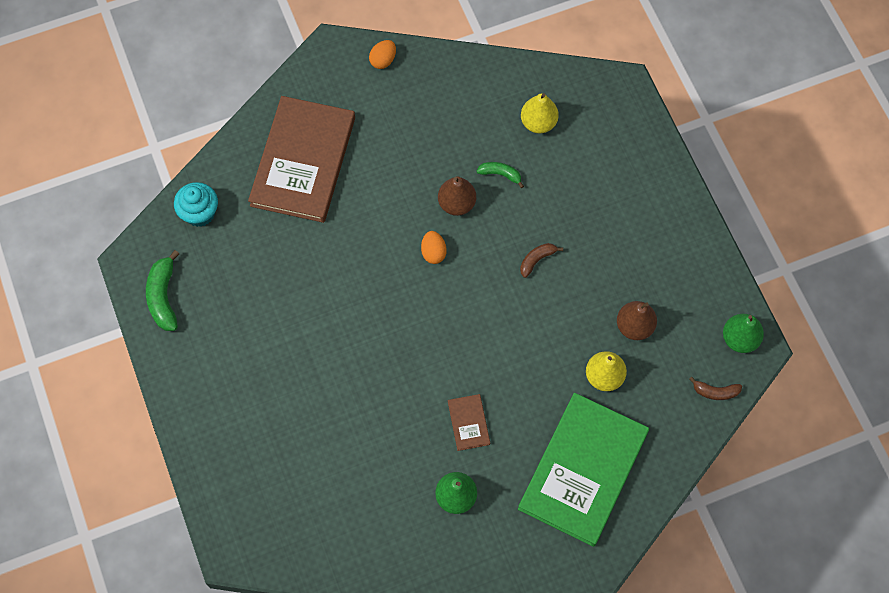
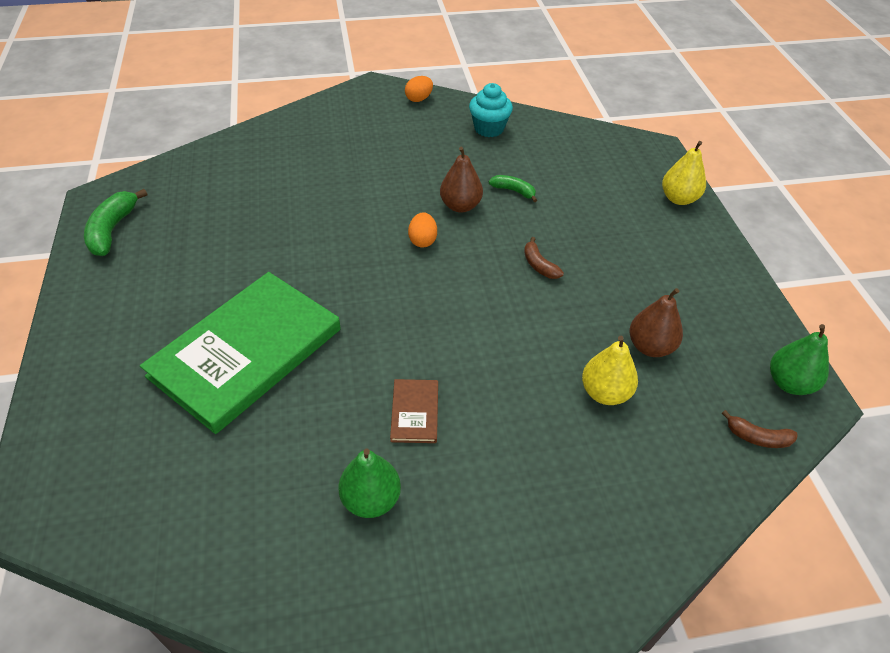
camera: 10 degrees right, 20 degrees down
turquoise cupcake [174,182,218,227] -> turquoise cupcake moved to [469,83,513,137]
brown book [248,96,355,223] -> none
green book [518,393,649,547] -> green book moved to [140,272,341,434]
brown banana [520,243,563,278] -> brown banana turned 90 degrees counterclockwise [524,237,564,279]
yellow pear [521,93,559,133] -> yellow pear moved to [662,141,706,205]

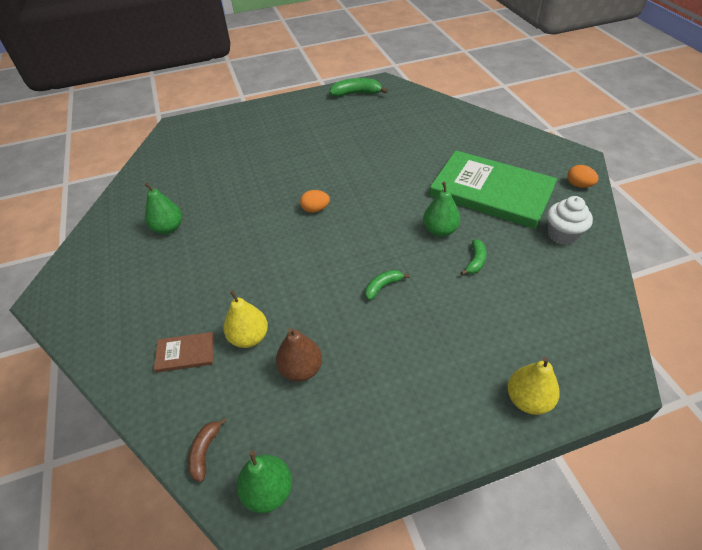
camera: 85 degrees right, 0 degrees up
green book [140,272,341,434] -> green book moved to [429,150,557,229]
brown book [390,379,438,443] -> brown book moved to [154,332,214,373]
orange egg [408,212,437,248] -> orange egg moved to [300,190,330,213]
brown pear [440,147,483,213] -> green pear [423,182,460,237]
turquoise cupcake [469,83,513,137] -> white cupcake [547,196,593,245]
brown banana [524,237,564,279] -> green banana [365,270,409,300]

